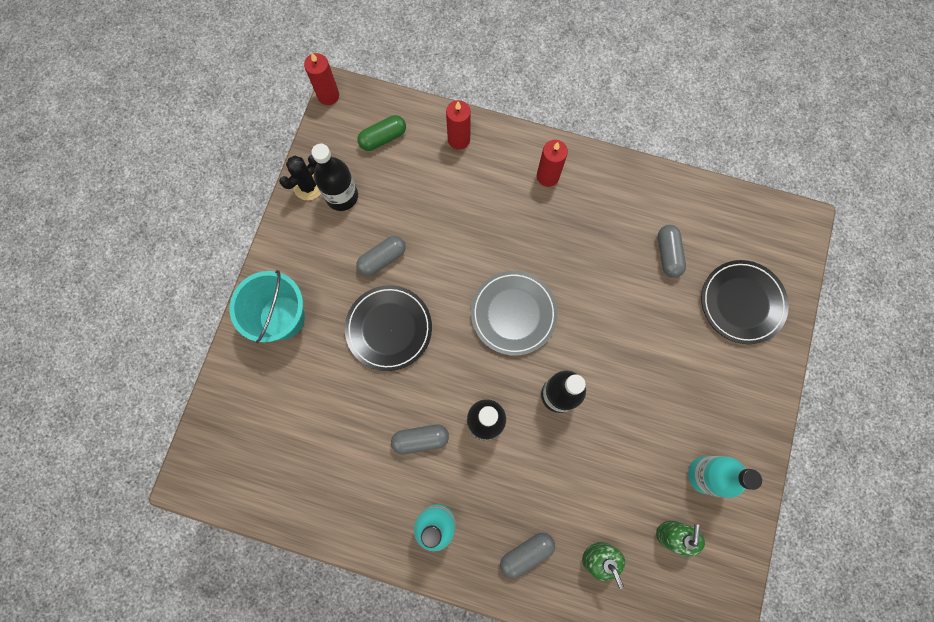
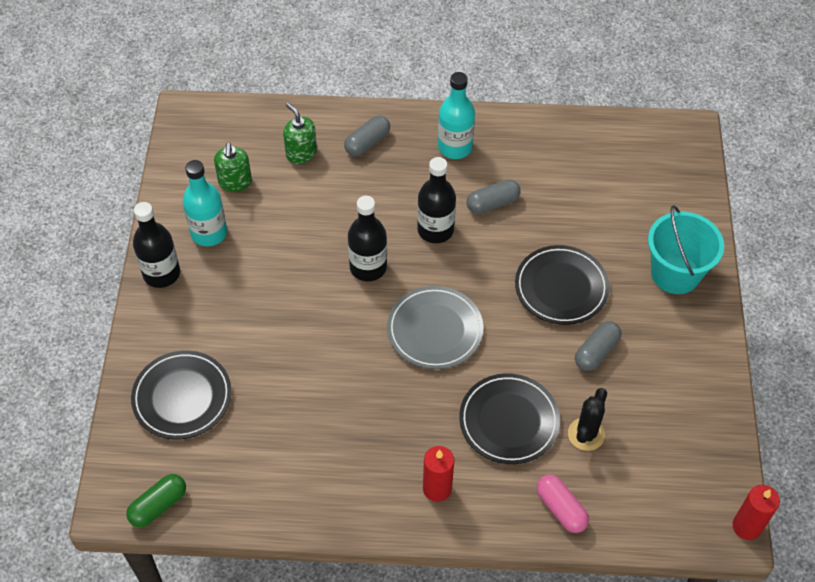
camera: 165 degrees right, 20 degrees down
black cactus [279,155,321,200] -> black cactus moved to [568,388,607,451]
black bottle [311,144,358,211] -> black bottle moved to [133,202,180,288]
green capsule [357,115,406,151] -> green capsule moved to [126,474,186,527]
red candle [446,100,471,150] -> pink capsule [536,475,589,533]
grey capsule [658,225,686,278] -> none
none -> black plate [459,373,560,464]

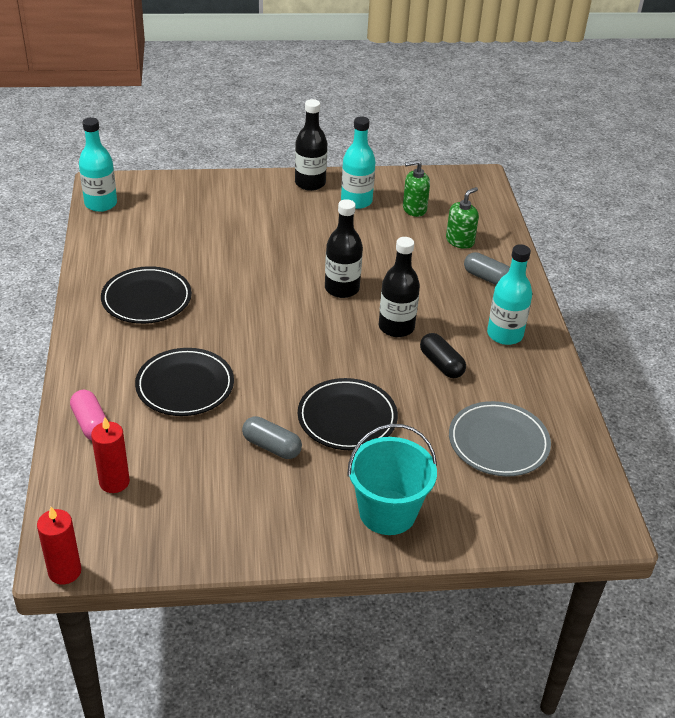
camera: 80 degrees right, 15 degrees down
green capsule [126,474,186,527] -> turquoise bottle [79,117,117,212]
black plate [131,350,232,440] -> black plate moved to [101,266,192,324]
grey plate [387,286,483,369] -> grey plate moved to [449,401,551,477]
red candle [423,446,454,502] -> red candle moved to [91,417,130,493]
grey capsule [467,179,521,214] -> black capsule [420,333,466,378]
pink capsule [536,475,589,533] -> pink capsule turned 75 degrees counterclockwise [70,390,108,440]
black cactus [568,388,607,451] -> none

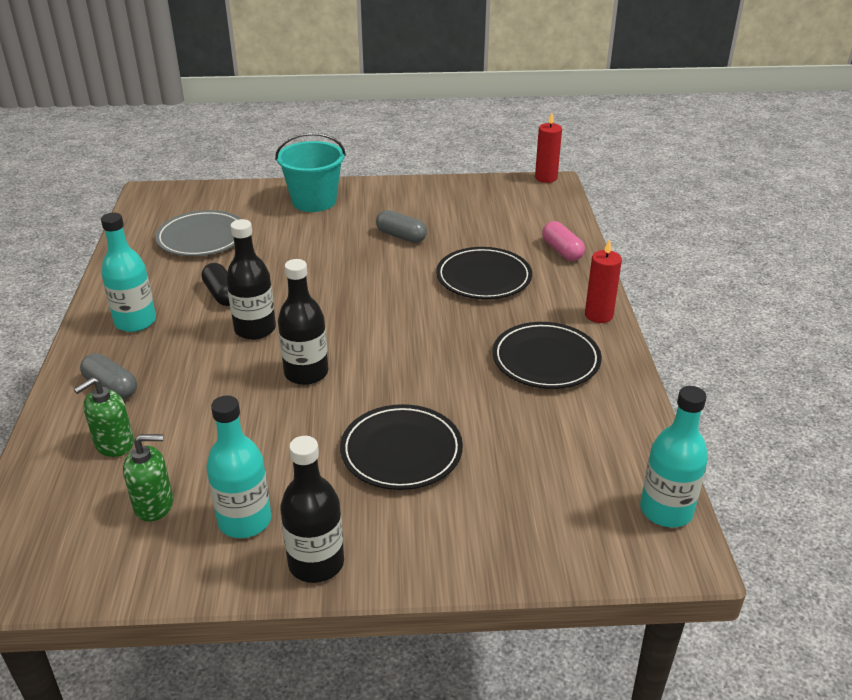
camera: 175 degrees left, 5 degrees down
red candle [91,417,130,493] -> red candle moved to [585,239,622,323]
black plate [298,378,398,450] -> black plate moved to [340,404,463,490]

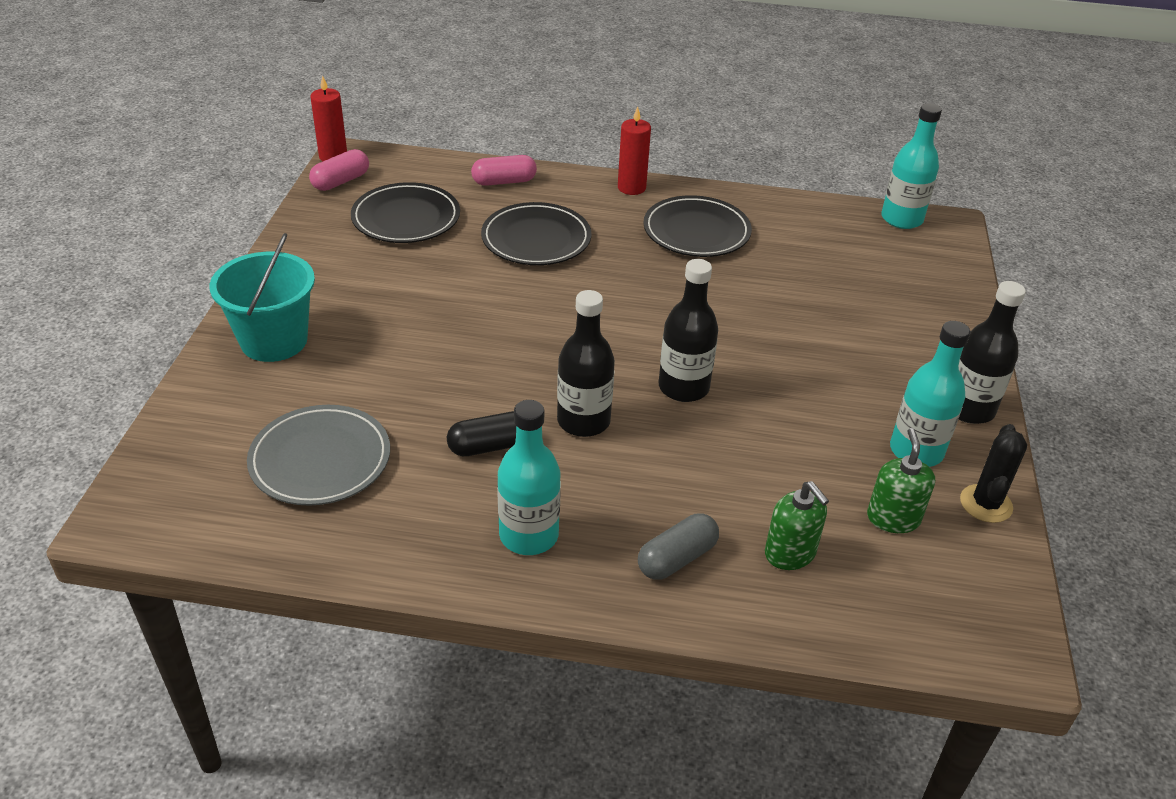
camera: 80 degrees left, 5 degrees up
black plate [340,404,463,490] -> black plate moved to [351,182,460,243]
grey capsule [376,210,427,243] -> none
none -> pink capsule [309,149,369,191]
none -> black cactus [960,424,1027,523]

